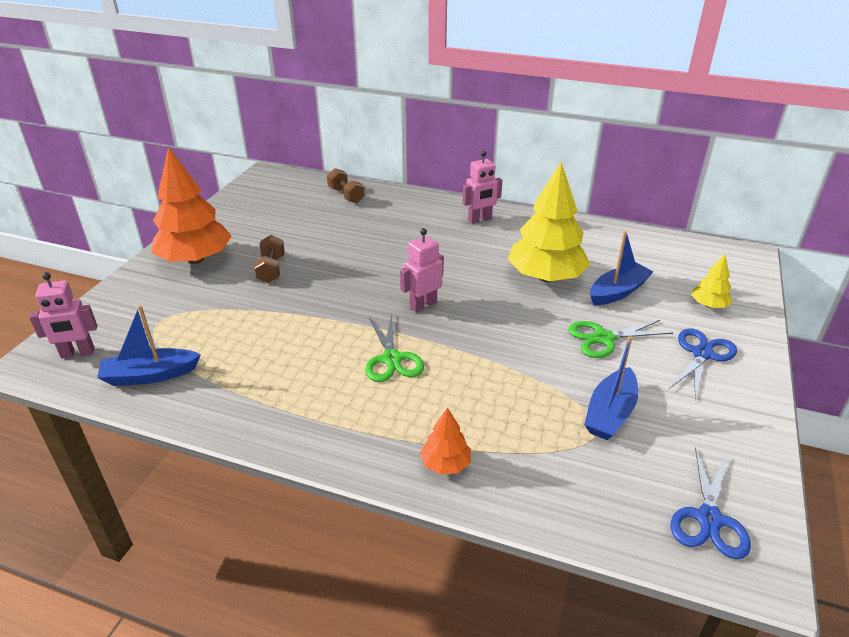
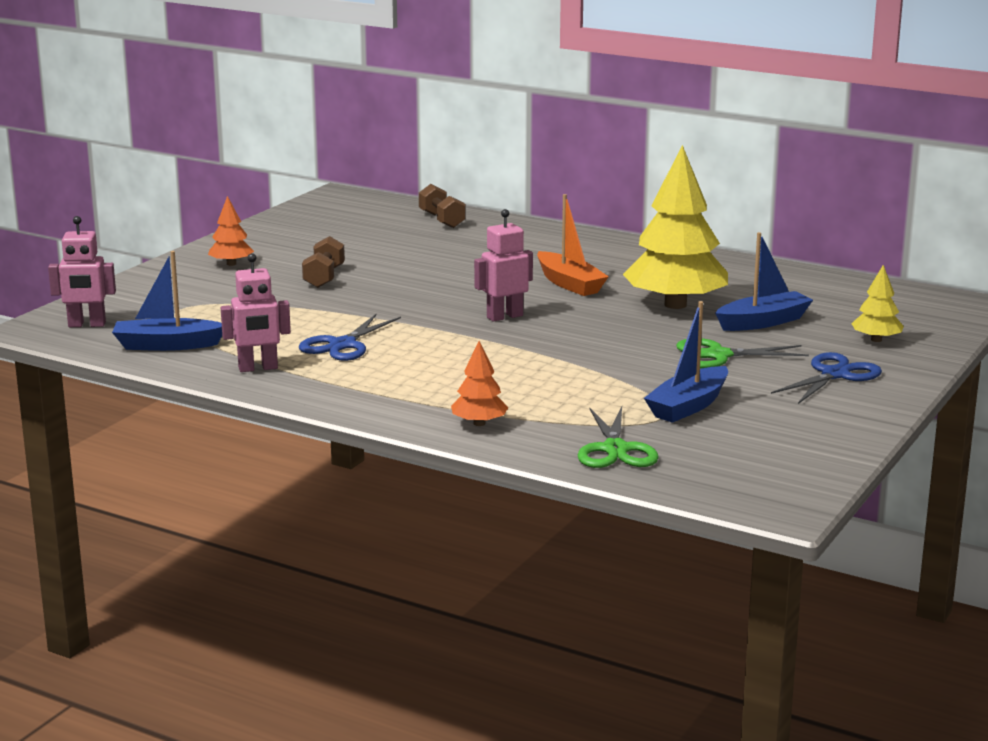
camera: 10 degrees right, 15 degrees down
orange tree [151,147,232,264] -> orange tree [208,196,254,266], size x0.46
green scissors [365,313,424,382] -> green scissors moved to [578,406,659,468]
pink robot [462,151,502,224] -> pink robot moved to [221,253,291,372]
blue scissors [671,447,751,559] -> blue scissors moved to [299,313,401,361]
none -> orange boat [537,194,609,296]

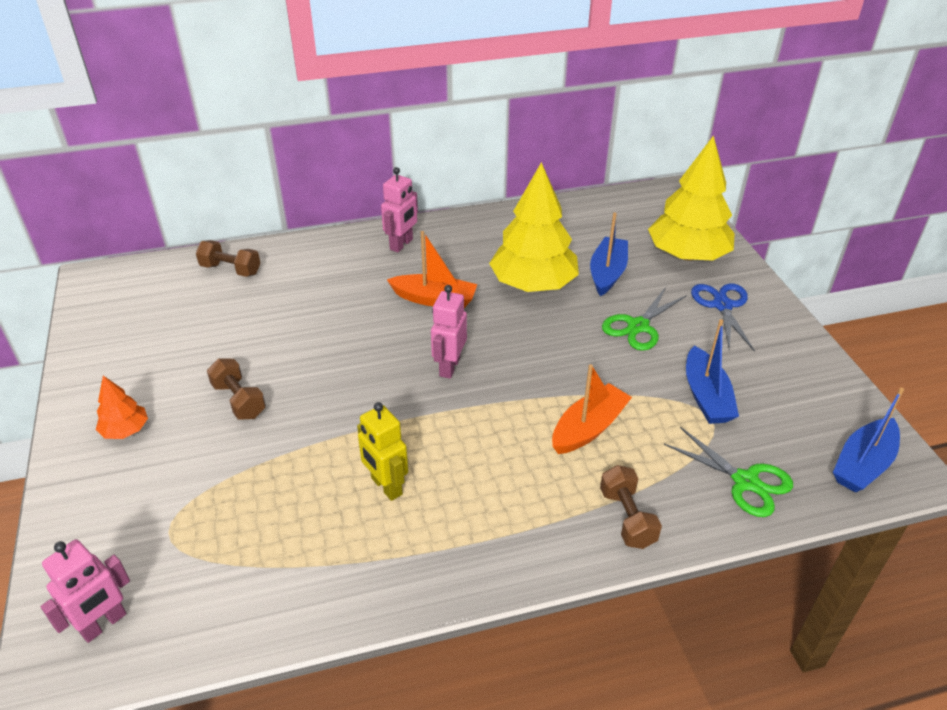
camera: 45 degrees left, 20 degrees up
blue boat [112,251,222,351] -> blue boat moved to [833,388,904,493]
pink robot [221,253,291,372] -> pink robot moved to [381,167,418,253]
blue scissors [299,313,401,361] -> yellow robot [357,402,408,501]
orange tree [451,341,508,426] -> brown dumbbell [600,465,662,549]
yellow tree [851,265,904,342] -> yellow tree [648,135,735,261], size x2.17
none -> orange boat [552,364,632,454]

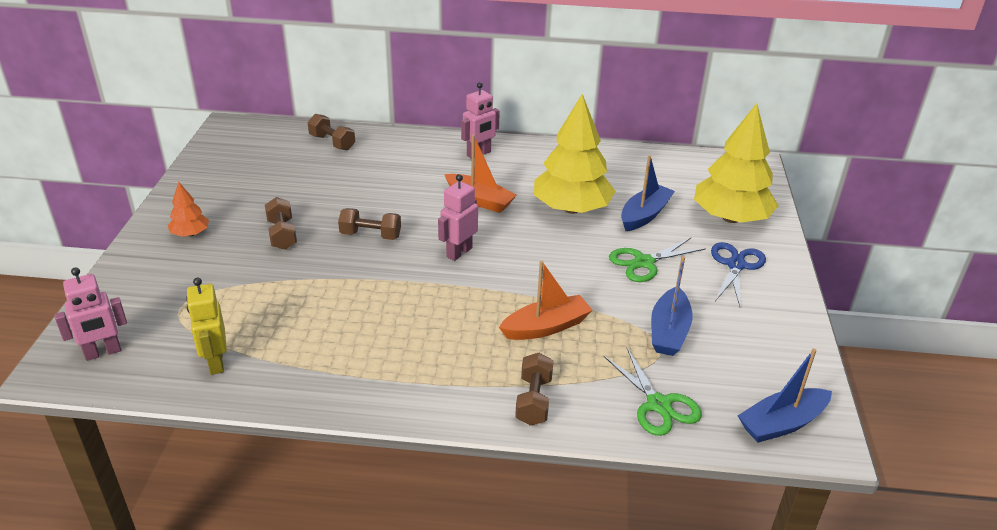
camera: 20 degrees right, 5 degrees down
yellow robot [357,402,408,501] -> yellow robot moved to [186,278,227,375]
none -> brown dumbbell [338,208,401,240]

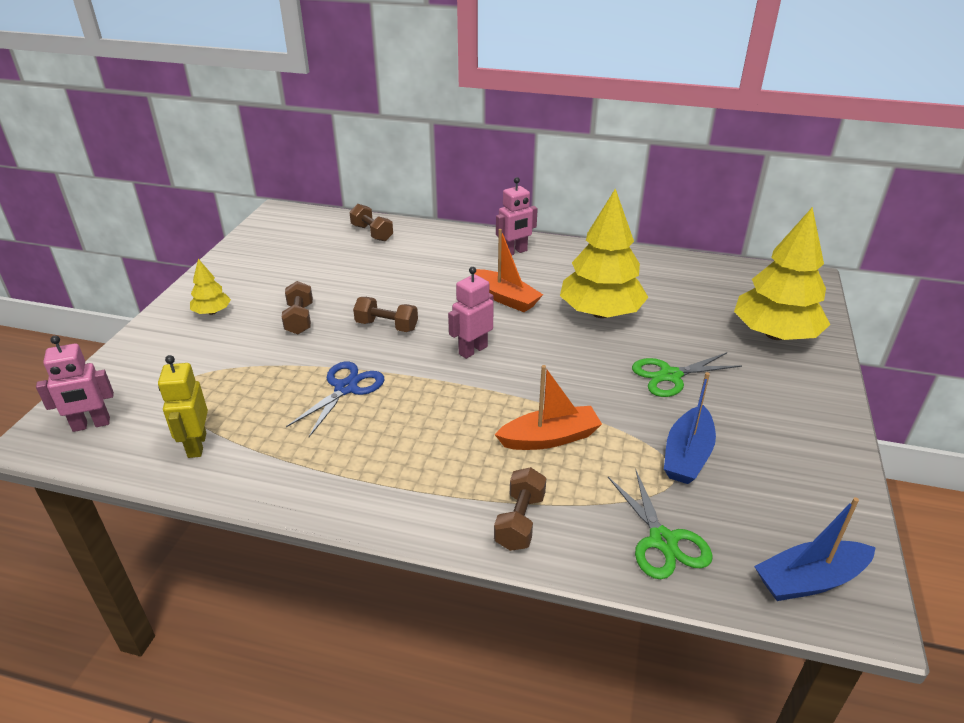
camera: 10 degrees right, 0 degrees up
orange tree [168,181,209,237] -> yellow tree [190,259,231,315]
blue boat [621,155,675,231] -> none
blue scissors [711,242,766,306] -> blue scissors moved to [286,362,385,437]

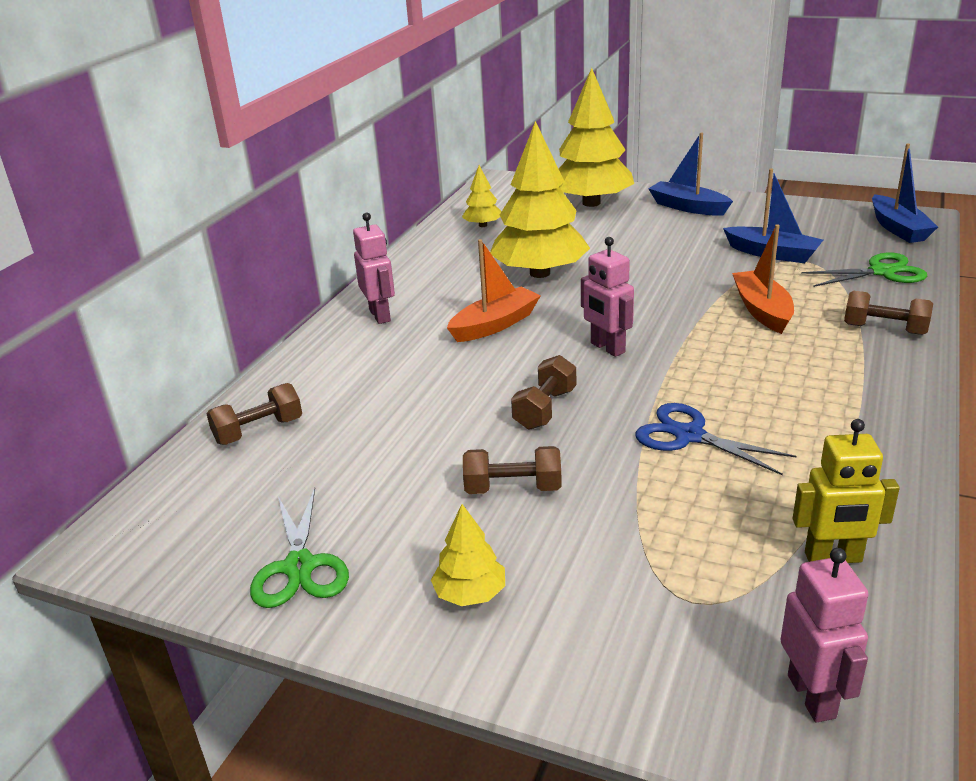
camera: 80 degrees left, 5 degrees down
green scissors [632,352,742,397] -> green scissors moved to [250,488,349,608]
none -> yellow tree [462,165,501,227]
none -> blue boat [648,133,733,216]

